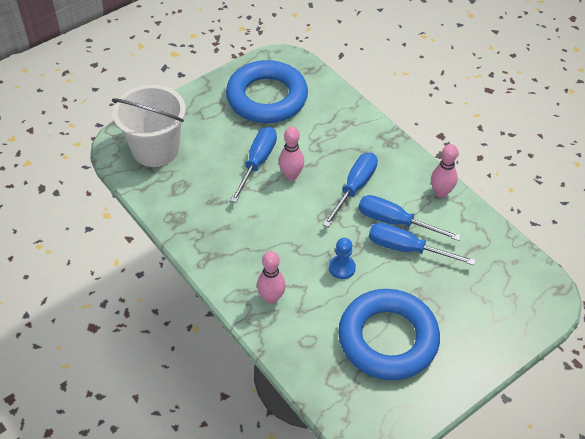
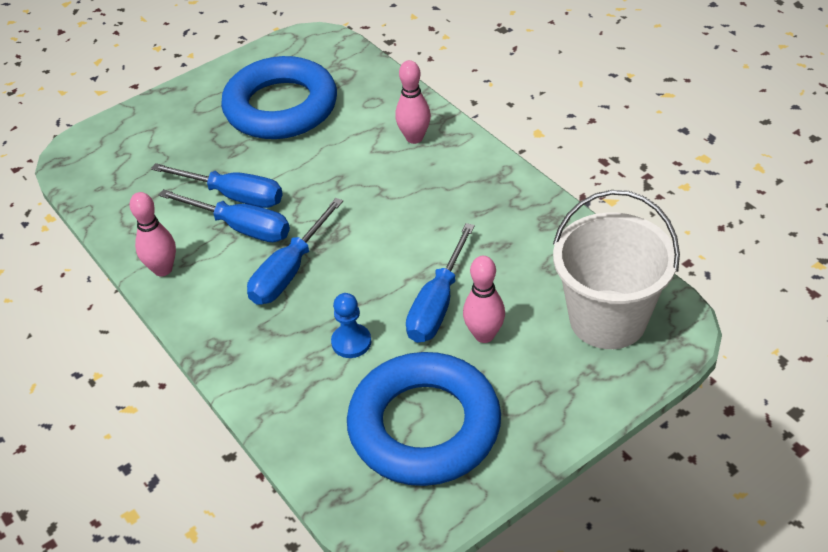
camera: 175 degrees left, 5 degrees down
pink bowling pin [279,126,304,180] -> pink bowling pin moved to [463,256,505,343]
blue pawn [329,238,356,279] -> blue pawn moved to [331,293,371,358]

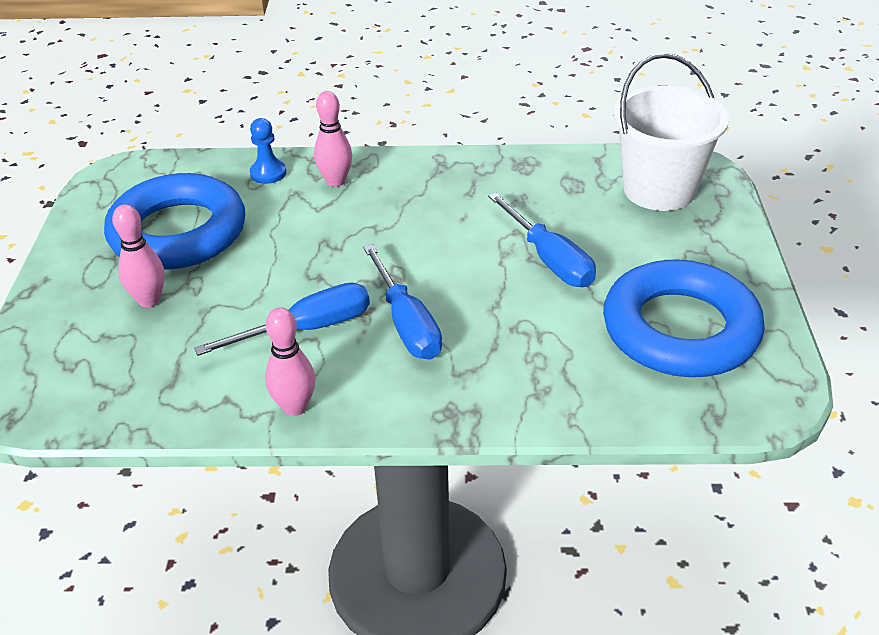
camera: 55 degrees left, 5 degrees down
blue screwdriver [151,163,283,208] -> none
blue pawn [331,293,371,358] -> blue pawn moved to [250,118,286,184]
pink bowling pin [463,256,505,343] -> pink bowling pin moved to [112,204,165,307]

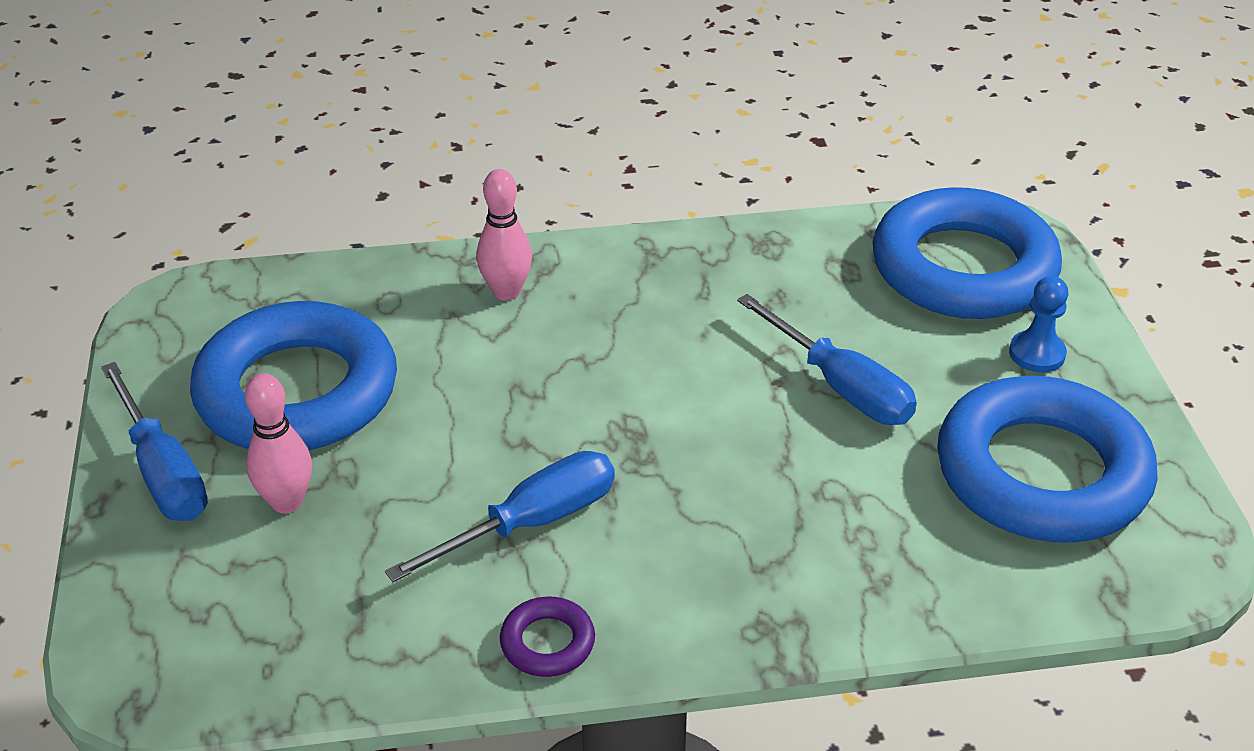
camera: 10 degrees left, 0 degrees up
blue pawn [250,118,286,184] -> blue pawn moved to [1009,276,1068,373]
pink bowling pin [265,307,315,416] -> purple ring [500,596,595,677]
blue screwdriver [363,244,442,360] -> blue screwdriver moved to [101,362,208,521]
white bucket [613,53,729,211] -> blue ring [873,187,1062,319]

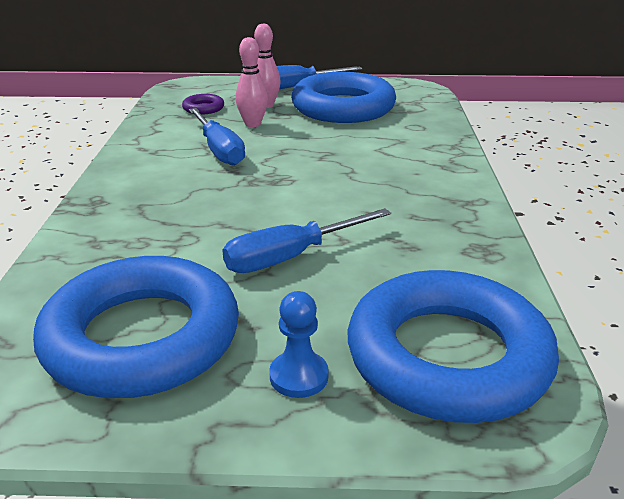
camera: 100 degrees right, 10 degrees down
pink bowling pin [477,169,532,301] -> pink bowling pin moved to [235,37,268,127]
purple ring [500,596,595,677] -> purple ring moved to [182,94,224,115]

